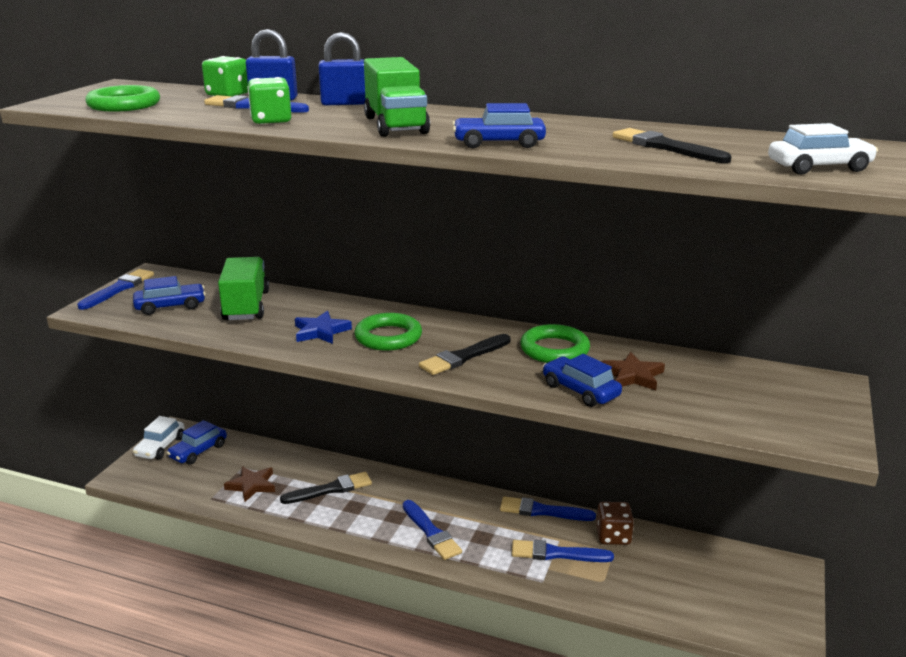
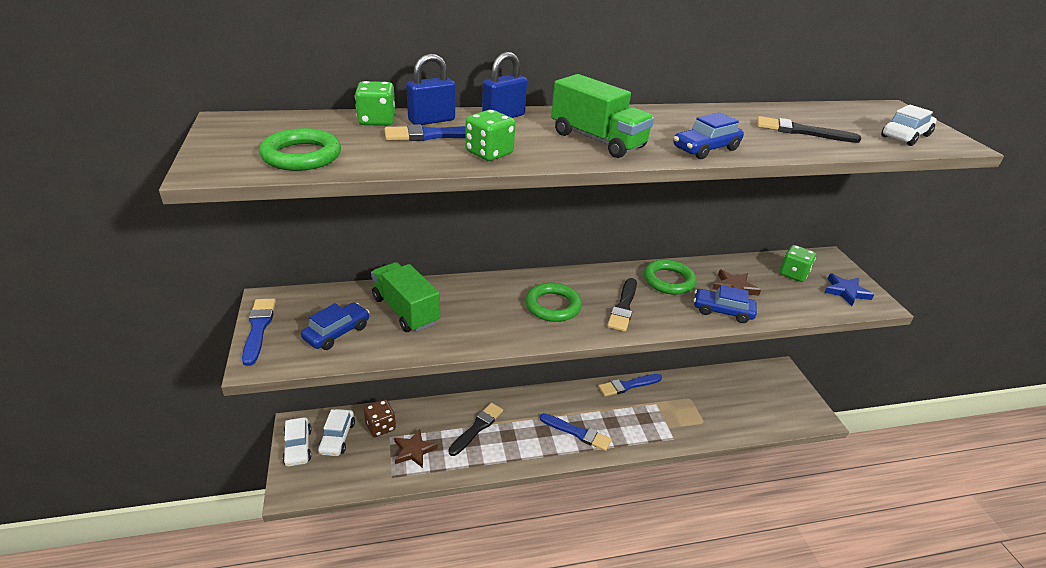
camera: 35 degrees left, 10 degrees up
blue car [167,420,227,465] -> white car [318,409,355,456]
blue star [295,311,352,344] -> blue star moved to [824,274,874,306]
blue brush [512,540,614,562] -> none
brown dice [596,502,634,545] -> brown dice moved to [364,399,396,437]
none -> green dice [779,245,816,282]

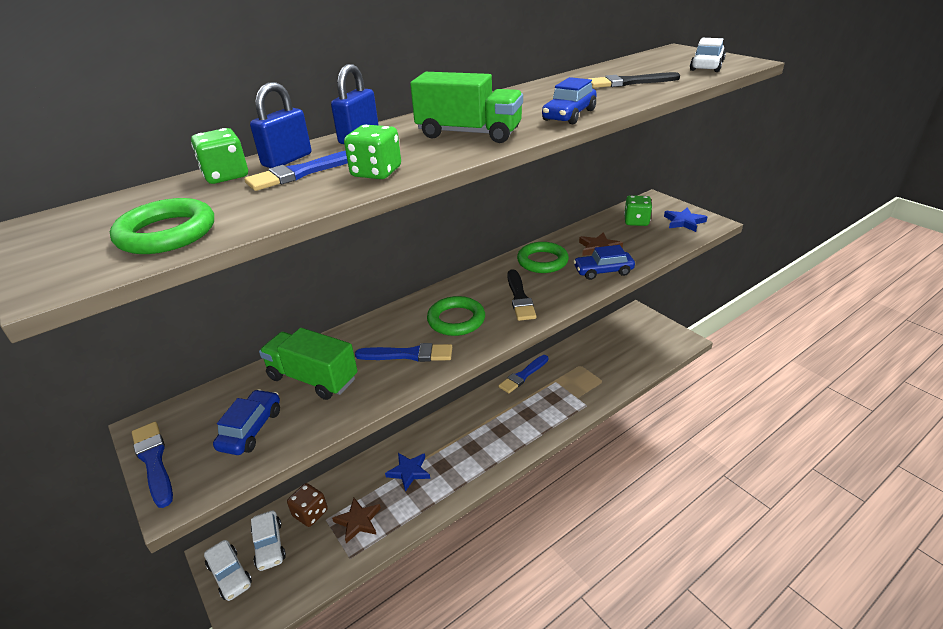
camera: 20 degrees left, 0 degrees up
black brush [448,403,503,456] -> blue star [385,453,430,492]
blue brush [540,413,612,451] -> blue brush moved to [355,343,452,362]

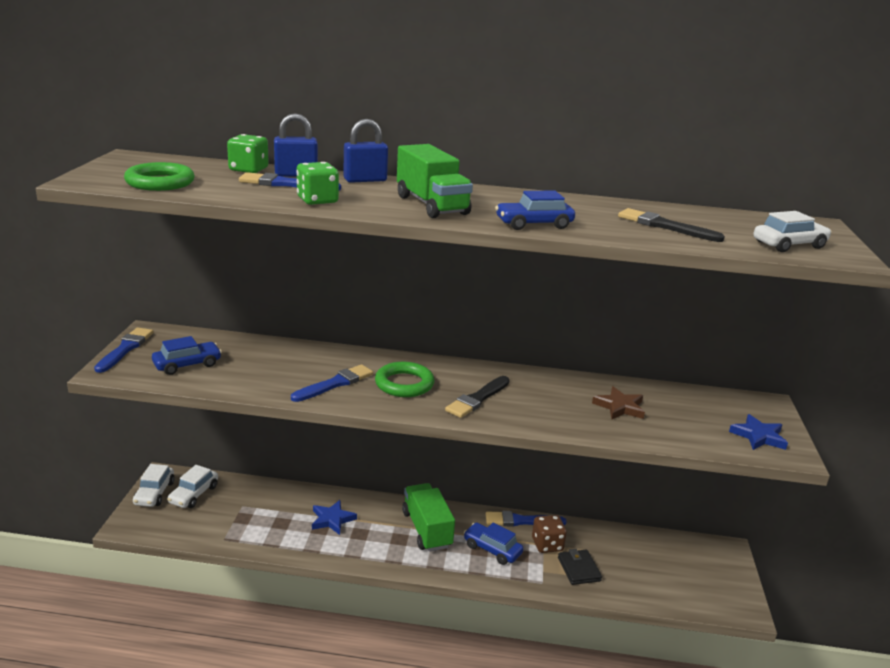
camera: 40 degrees right, 10 degrees down
green truck [259,328,358,400] -> green truck moved to [402,483,455,552]
brown dice [287,483,328,527] -> brown dice moved to [532,515,567,553]
brown star [332,498,381,543] -> none
blue brush [355,343,452,362] -> blue brush turned 90 degrees counterclockwise [291,364,373,402]
green ring [517,242,569,273] -> none
blue car [573,245,635,280] -> blue car moved to [464,523,523,565]
green dice [624,195,652,226] -> none
none -> black wallet [558,549,602,585]

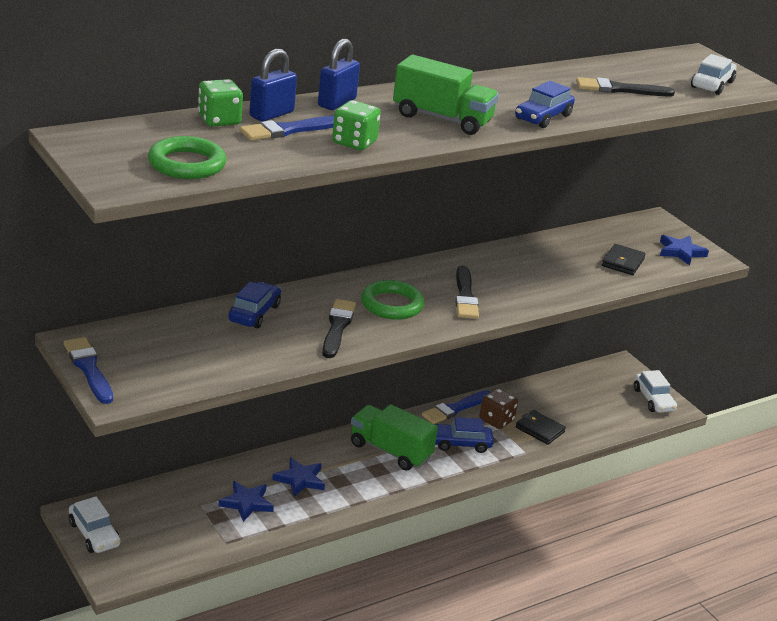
camera: 40 degrees left, 5 degrees up
blue car [152,336,222,375] -> blue car moved to [228,282,281,328]
white car [167,465,218,508] -> white car moved to [634,370,677,412]
blue brush [291,364,373,402] -> black brush [322,299,356,358]
brown star [592,386,645,419] -> none
none -> blue star [218,481,274,522]
none -> black wallet [602,244,646,275]

